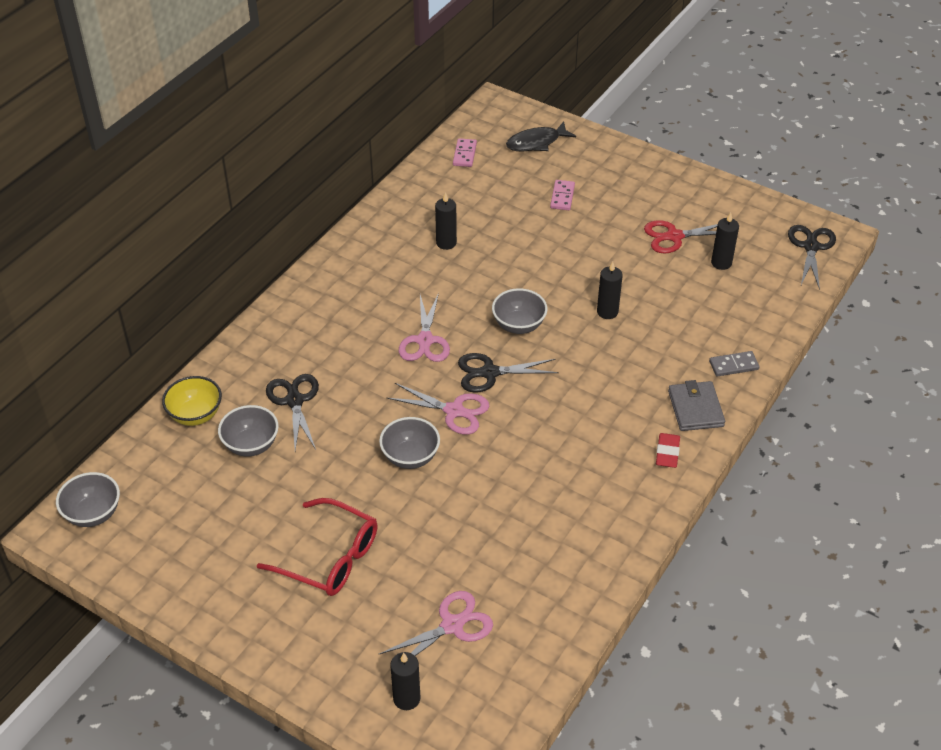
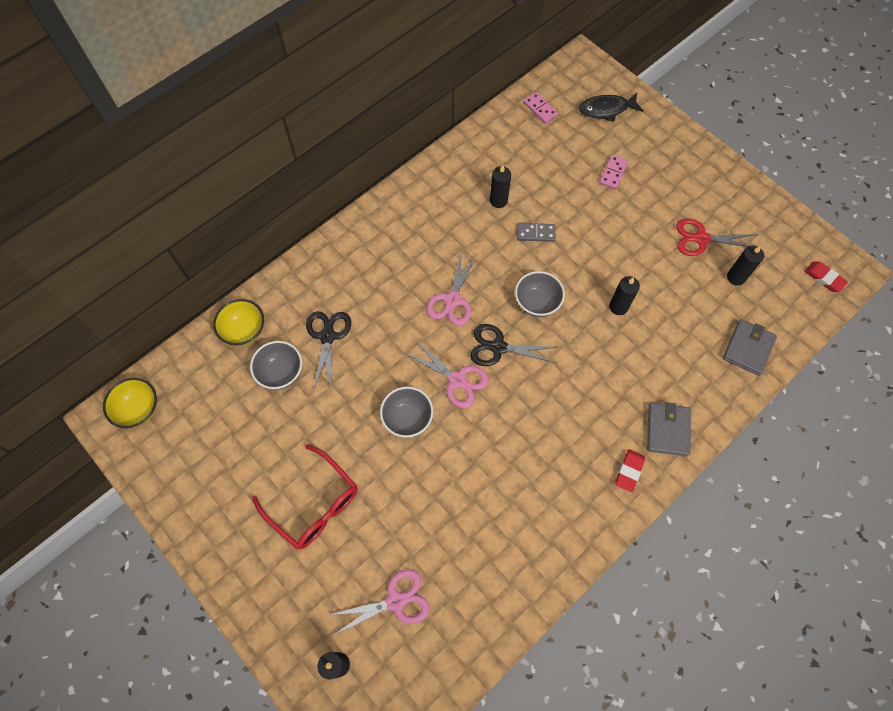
camera: 15 degrees right, 20 degrees up
grey bowl [56,472,120,527] -> yellow bowl [103,378,157,428]
pink domino [453,138,477,167] -> pink domino turned 60 degrees counterclockwise [523,92,558,124]
grey domino [709,351,760,377] -> grey domino moved to [518,223,556,242]
black scissors [788,225,836,290] -> red eraser [804,262,848,292]
none -> grey wallet [723,319,777,376]

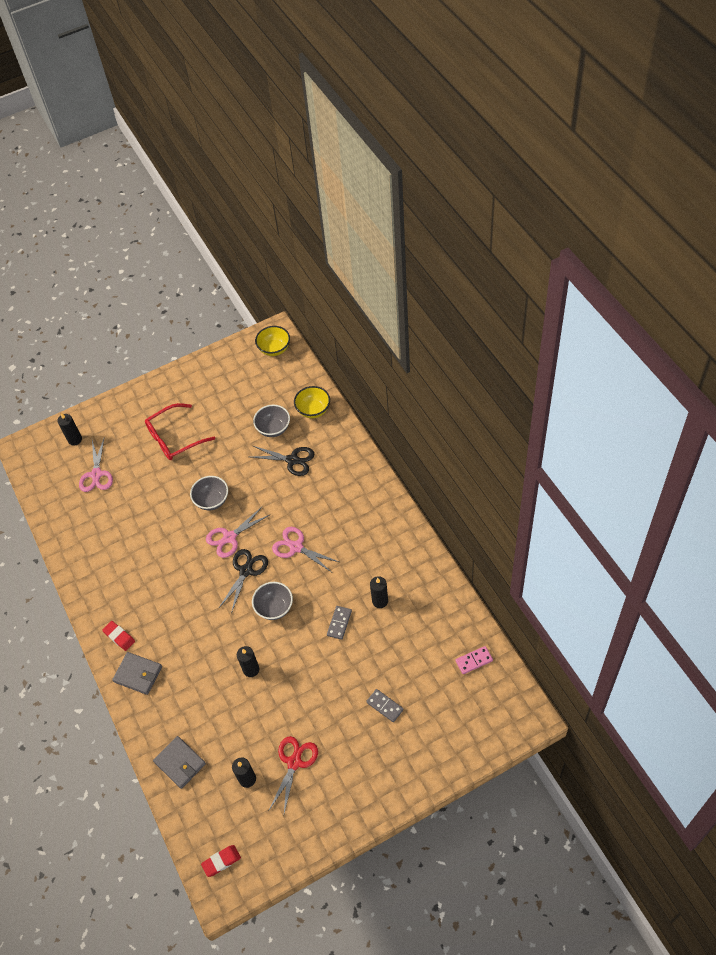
camera: 110 degrees right, 10 degrees down
black fish [579,93,643,122] -> none
pink domino [599,155,628,190] -> grey domino [366,689,404,722]

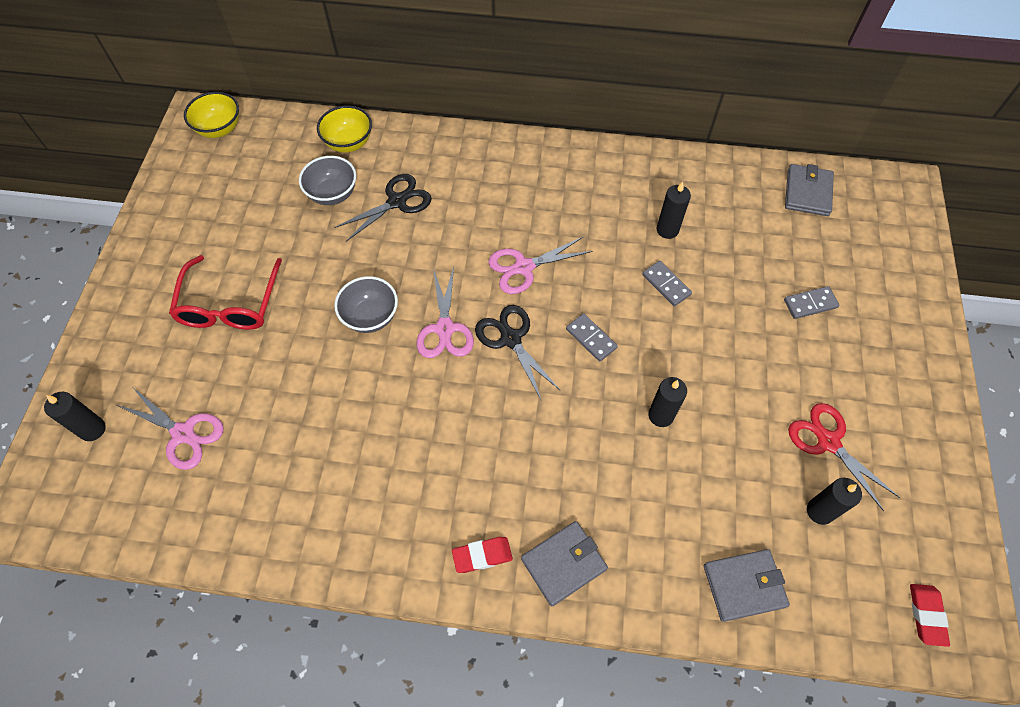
camera: 60 degrees left, 5 degrees up
grey bowl [252,582,293,620] -> grey domino [566,313,618,362]
pink domino [455,646,493,674] -> grey wallet [785,164,834,216]

